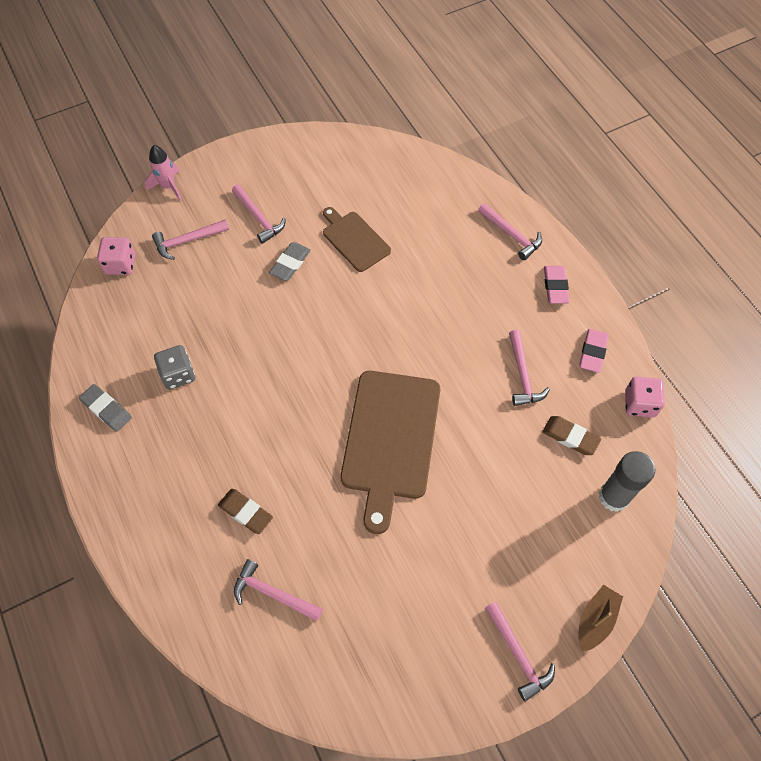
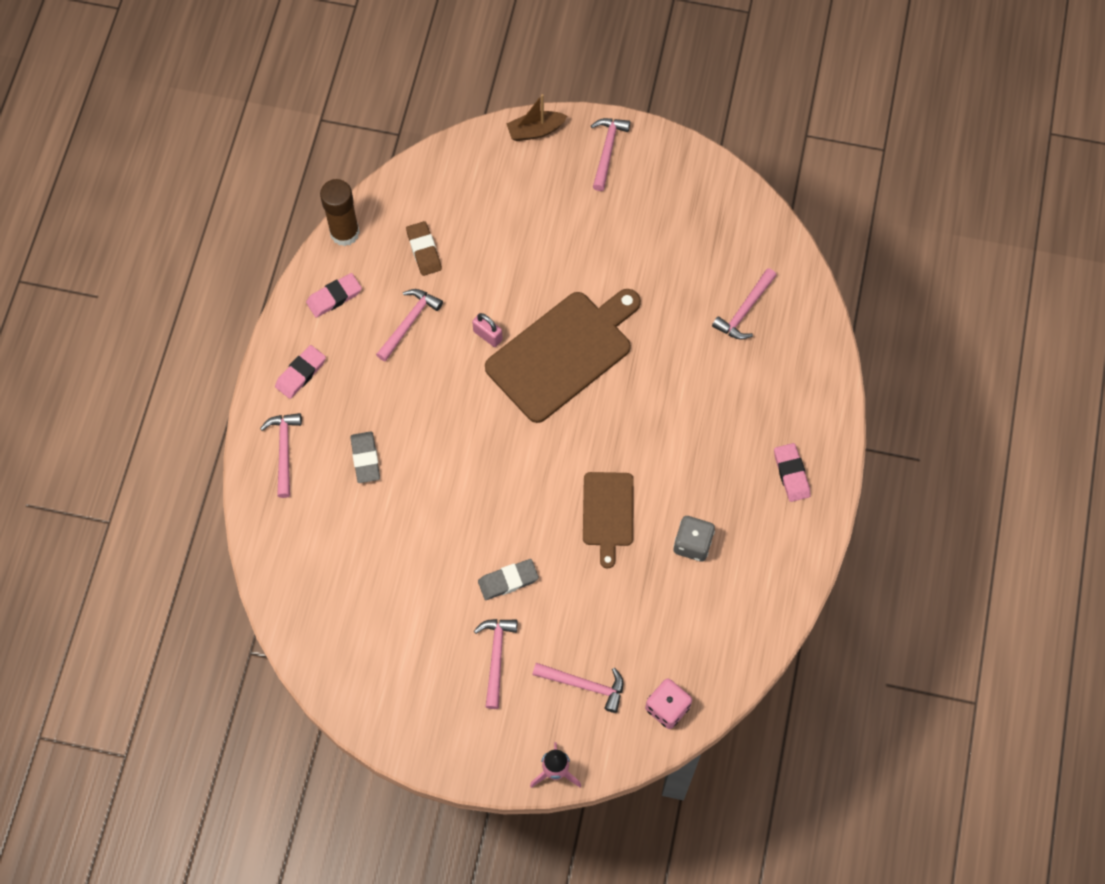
camera: 140 degrees left, 5 degrees up
grey eraser [79,384,132,432] -> grey eraser moved to [351,431,380,483]
brown eraser [218,489,273,534] -> none
pink hammer [234,559,323,621] -> pink hammer turned 60 degrees clockwise [712,268,777,340]
brown cutting board [323,207,391,272] -> brown cutting board moved to [583,472,634,569]
grey glue stick [599,451,655,512] -> none
pink dice [625,377,665,418] -> brown glue stick [320,179,360,246]
none -> pink padlock [472,313,503,347]
none -> pink eraser [774,443,811,502]

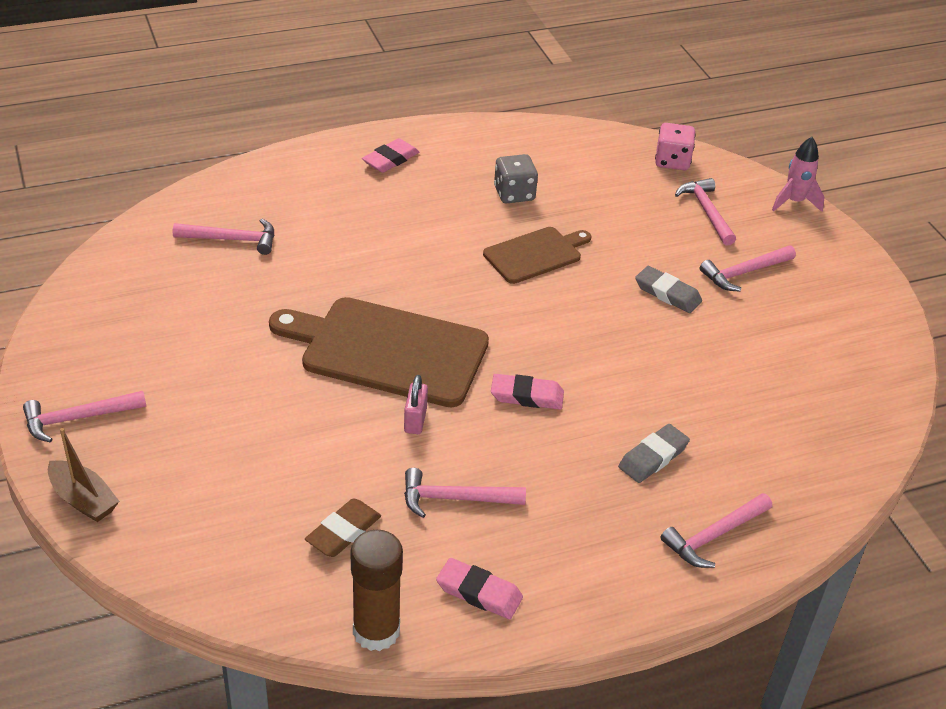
camera: 125 degrees left, 25 degrees down
pink eraser [275,345,326,399] -> pink eraser moved to [491,374,564,409]

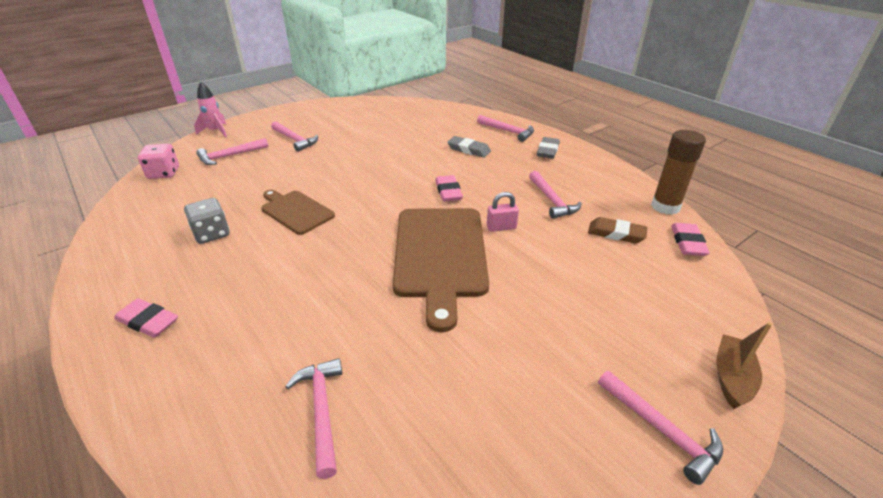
camera: 105 degrees left, 5 degrees down
pink eraser [436,558,523,619] -> pink eraser moved to [671,223,710,256]
grey eraser [635,266,702,313] -> grey eraser moved to [537,137,560,159]

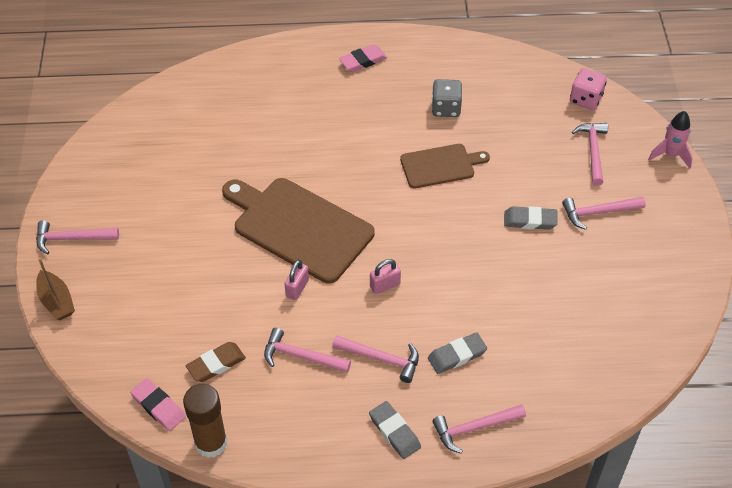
camera: 125 degrees right, 15 degrees up
pink hammer [285,358,342,479] -> pink hammer moved to [332,335,419,383]
pink eraser [435,175,463,202] -> pink padlock [370,259,401,294]
none -> grey eraser [504,206,558,230]

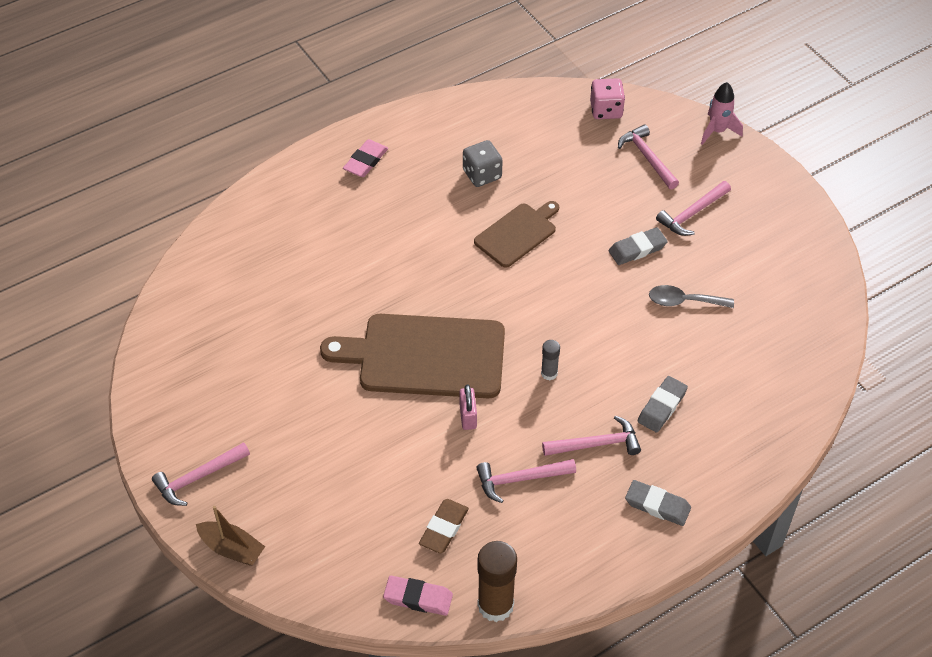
camera: 30 degrees left, 0 degrees up
pink padlock [370,259,401,294] -> grey glue stick [541,340,560,380]
pink hammer [432,404,526,454] -> none
none -> grey spoon [649,285,734,308]

